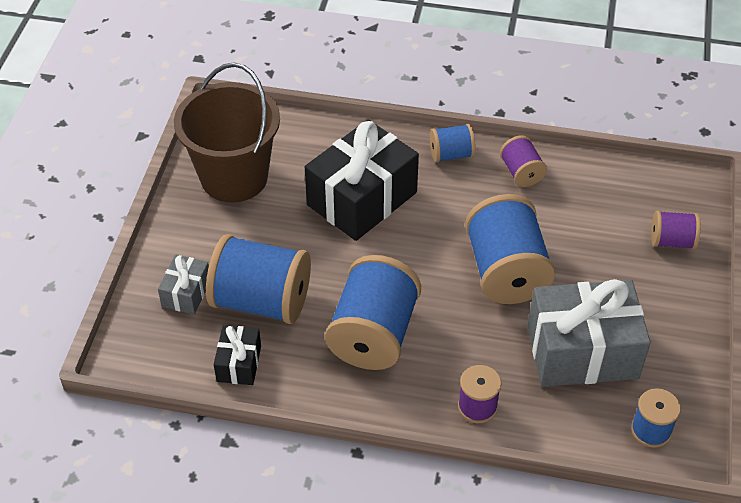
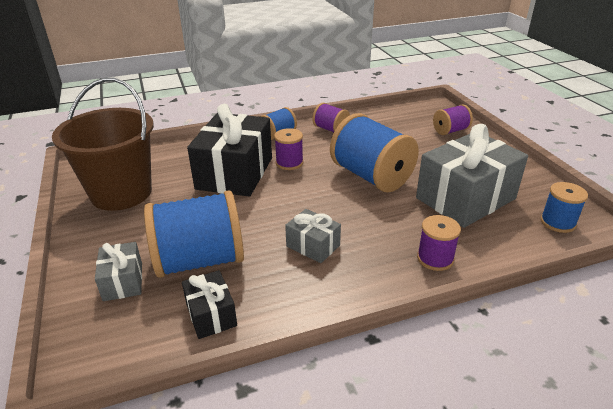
camera: 30 degrees left, 15 degrees down
blue spool [325,255,421,370] -> grey gift [285,209,341,263]
none -> purple spool [274,128,303,170]

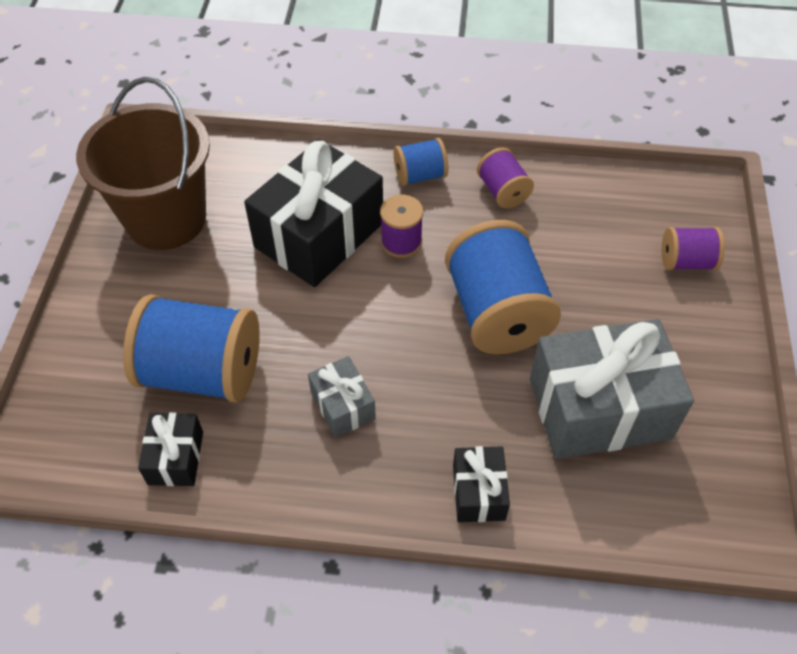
camera: 25 degrees right, 20 degrees up
grey gift [95,242,142,301] -> none
purple spool [417,215,461,271] -> black gift [453,446,510,522]
blue spool [540,182,588,233] -> none

